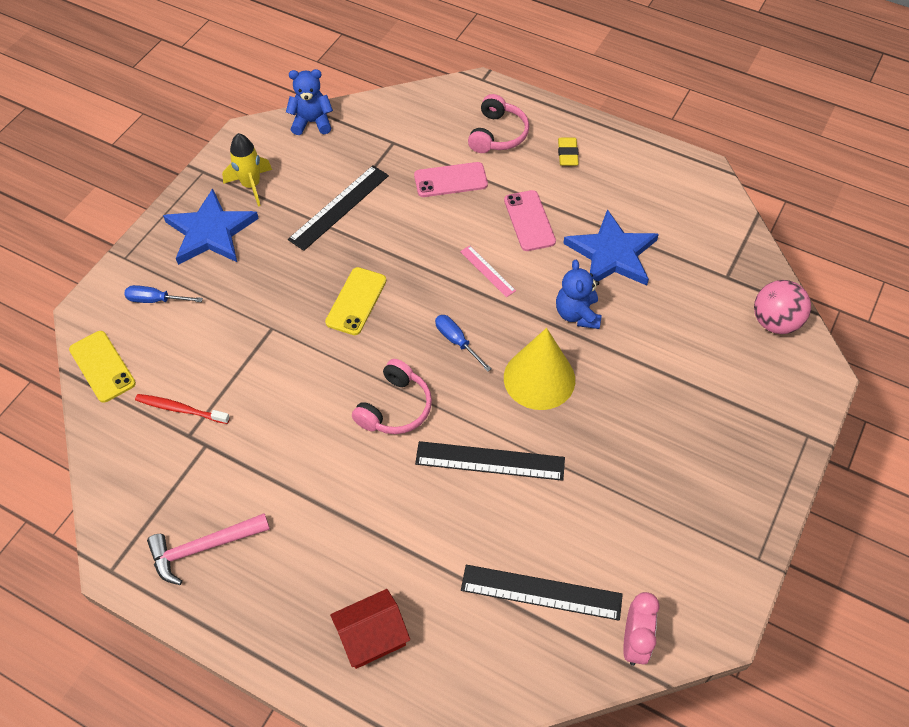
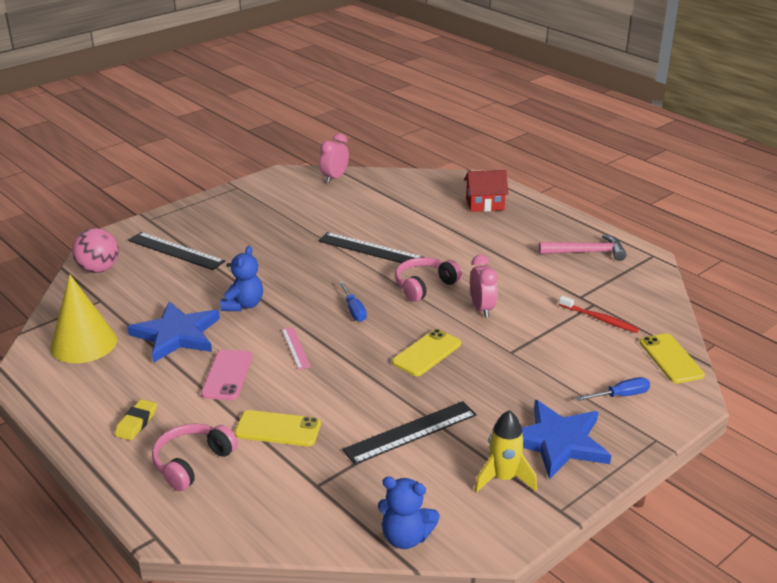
camera: 160 degrees left, 25 degrees down
blue screwdriver [124,285,203,303] -> blue screwdriver turned 45 degrees counterclockwise [576,377,650,401]
pink phone [414,162,488,197] -> yellow phone [234,410,321,446]
black ruler [461,565,623,621] -> black ruler moved to [128,232,225,270]
yellow cone [504,328,575,410] -> yellow cone moved to [50,274,117,363]
none -> pink clock [470,255,498,318]

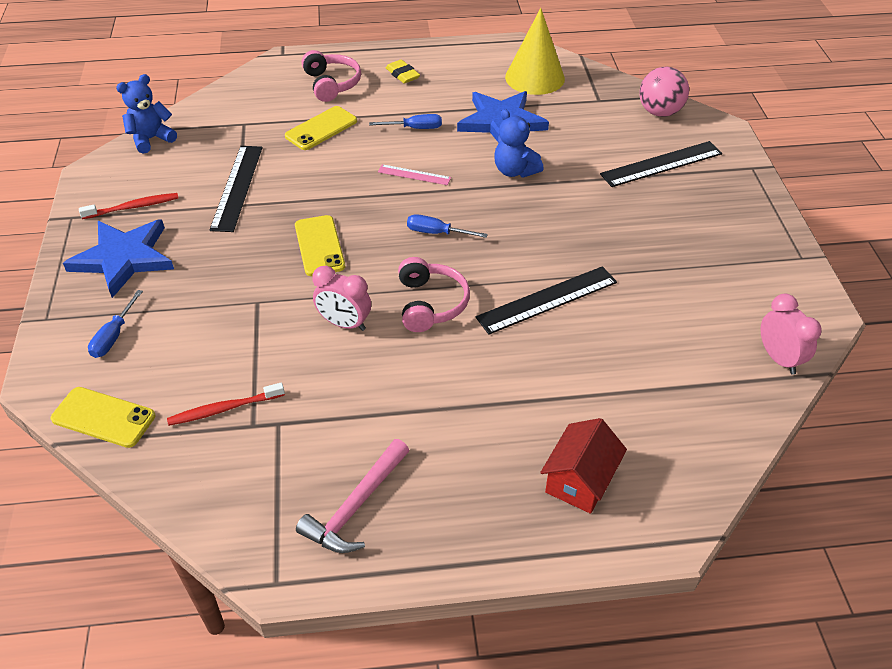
camera: 125 degrees right, 15 degrees up
pink phone [201,349,252,400] -> blue screwdriver [369,114,442,129]
yellow rocket [474,410,537,493] -> red toothbrush [79,193,178,219]

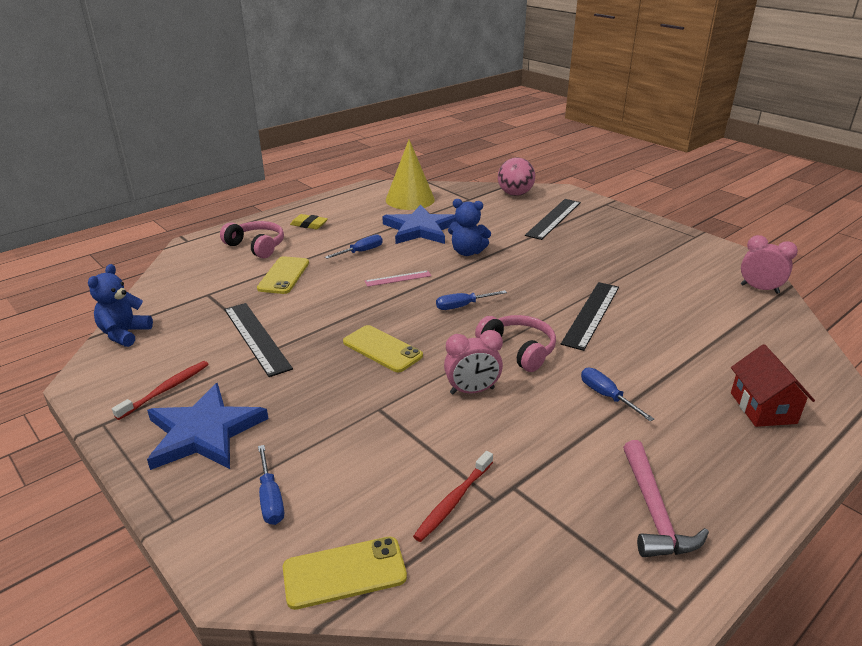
camera: 35 degrees left, 15 degrees down
none -> blue screwdriver [581,368,654,422]

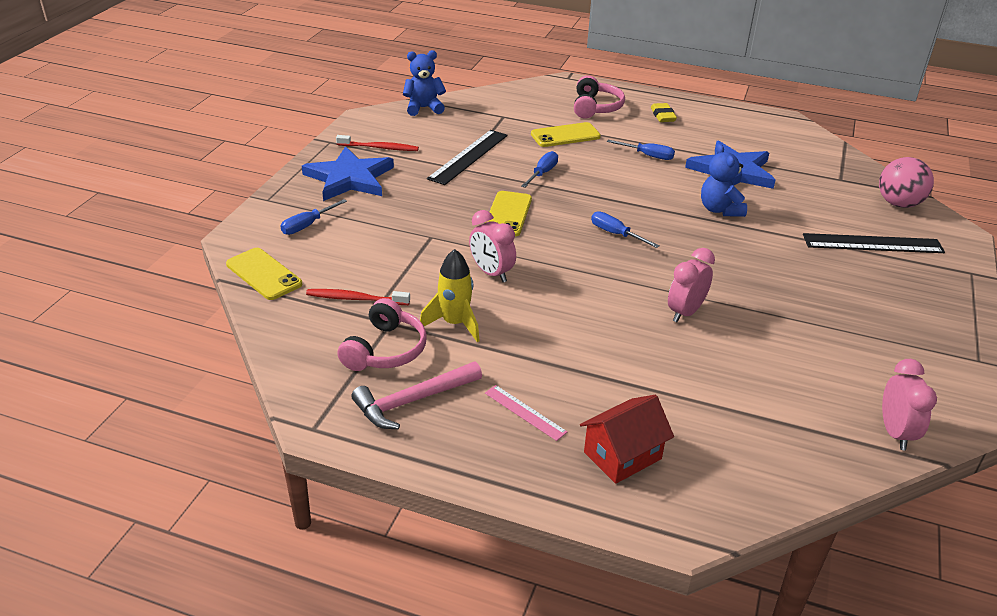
camera: 60 degrees right, 5 degrees up
pink ruler [365,270,431,287] -> pink ruler moved to [485,385,567,441]
yellow cone [386,139,435,210] -> none
pink headphones [475,315,556,372] -> pink headphones moved to [337,298,427,371]
black ruler [561,282,619,351] -> pink clock [668,248,715,322]
blue screwdriver [581,368,654,422] -> blue screwdriver moved to [521,151,558,188]
none -> yellow rocket [420,249,480,342]

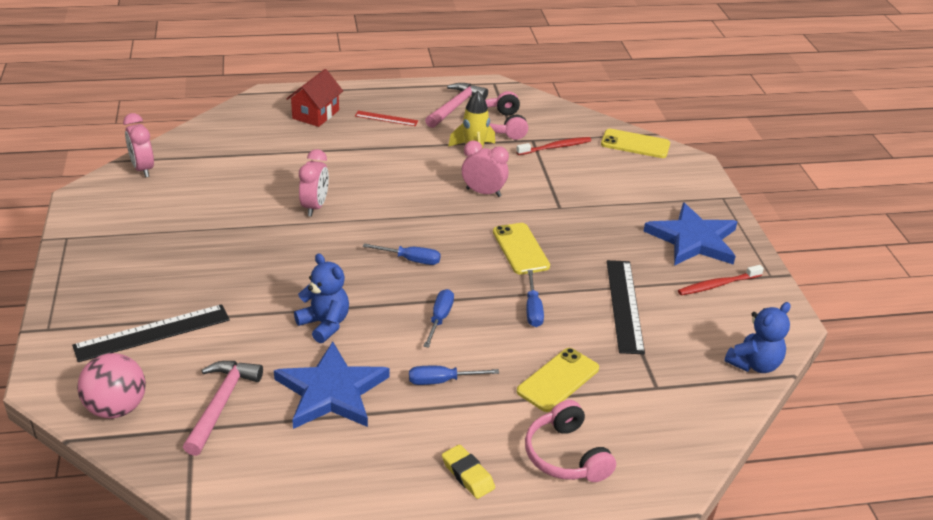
camera: 150 degrees right, 0 degrees up
blue screwdriver [280,199,347,235] -> blue screwdriver moved to [424,289,454,348]
pink ruler [485,385,567,441] -> red ruler [355,111,418,126]
none -> pink hammer [183,361,263,456]

